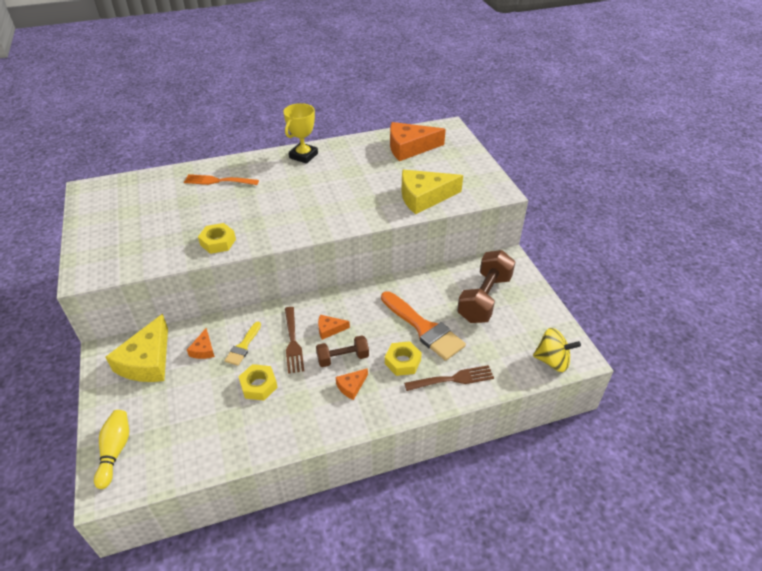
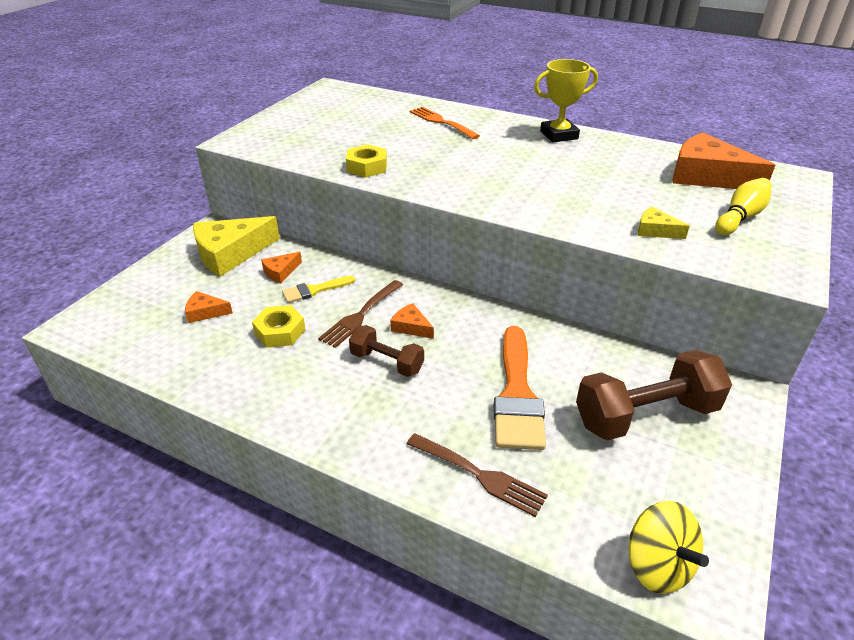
camera: 45 degrees right, 5 degrees down
yellow bowling pin [94,410,129,489] -> yellow bowling pin moved to [715,178,772,235]
orange cheese [336,368,368,400] -> orange cheese moved to [185,291,233,323]
yellow nut [385,341,422,376] -> none
yellow cheese [401,170,463,214] -> yellow cheese [638,207,690,239], size x0.47

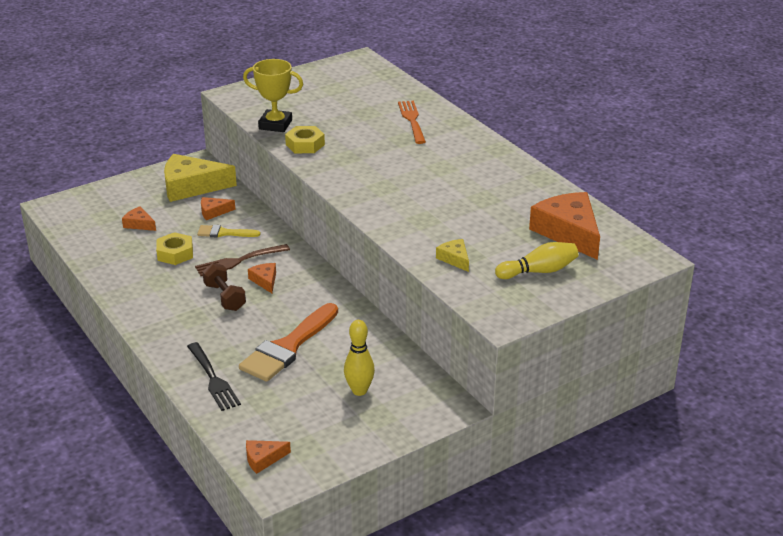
camera: 30 degrees right, 5 degrees down
brown fork [407,433,548,517] -> black fork [187,342,241,411]
yellow trophy [534,59,598,142] -> yellow trophy moved to [243,59,303,132]
brown dumbbell [576,350,732,441] -> yellow bowling pin [344,320,375,396]
yellow spinning top [629,501,709,594] -> orange cheese [246,440,291,474]

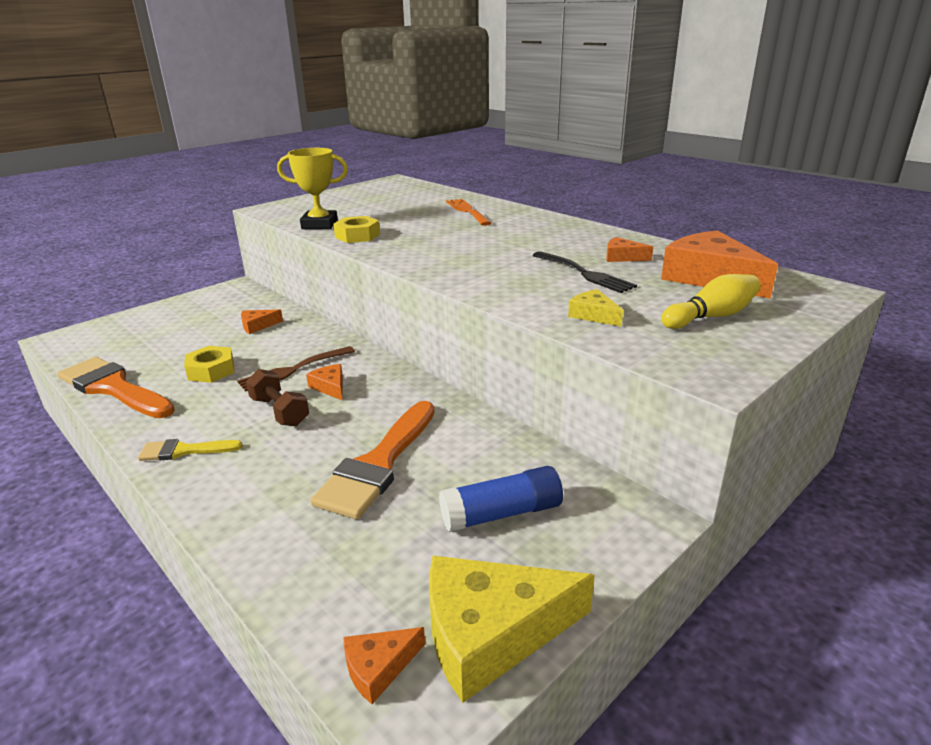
camera: 10 degrees left, 5 degrees down
orange cheese [122,206,156,231] -> orange cheese moved to [606,237,653,262]
yellow cheese [164,154,237,202] -> yellow cheese moved to [429,556,595,703]
black fork [187,342,241,411] -> black fork moved to [532,251,637,293]
yellow brush [197,225,260,238] -> yellow brush moved to [138,439,243,461]
yellow bowling pin [344,320,375,396] -> blue glue stick [439,466,563,532]
none -> orange brush [57,357,175,418]

